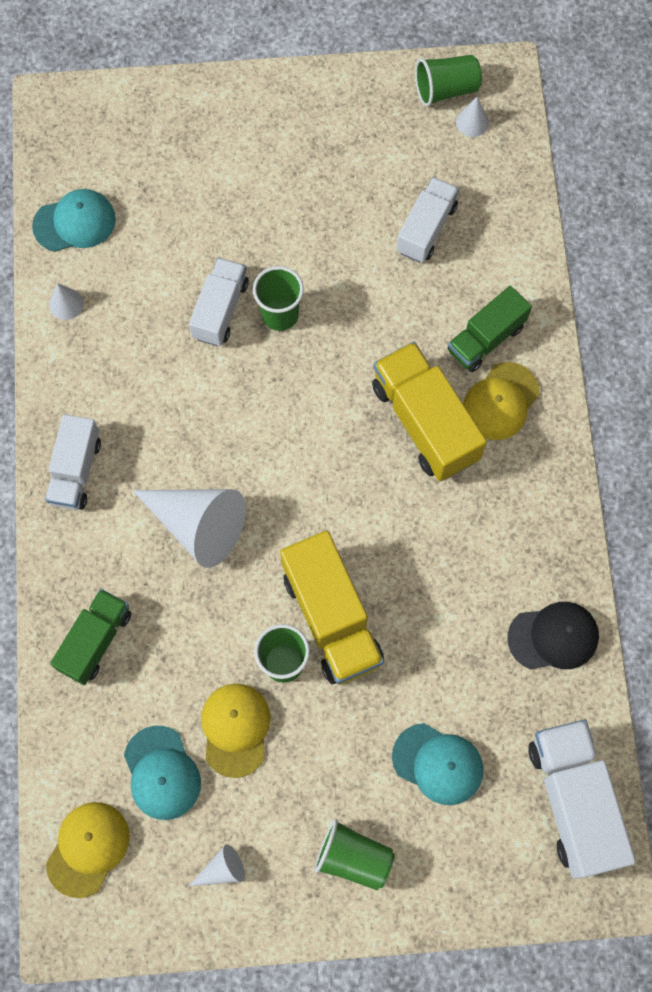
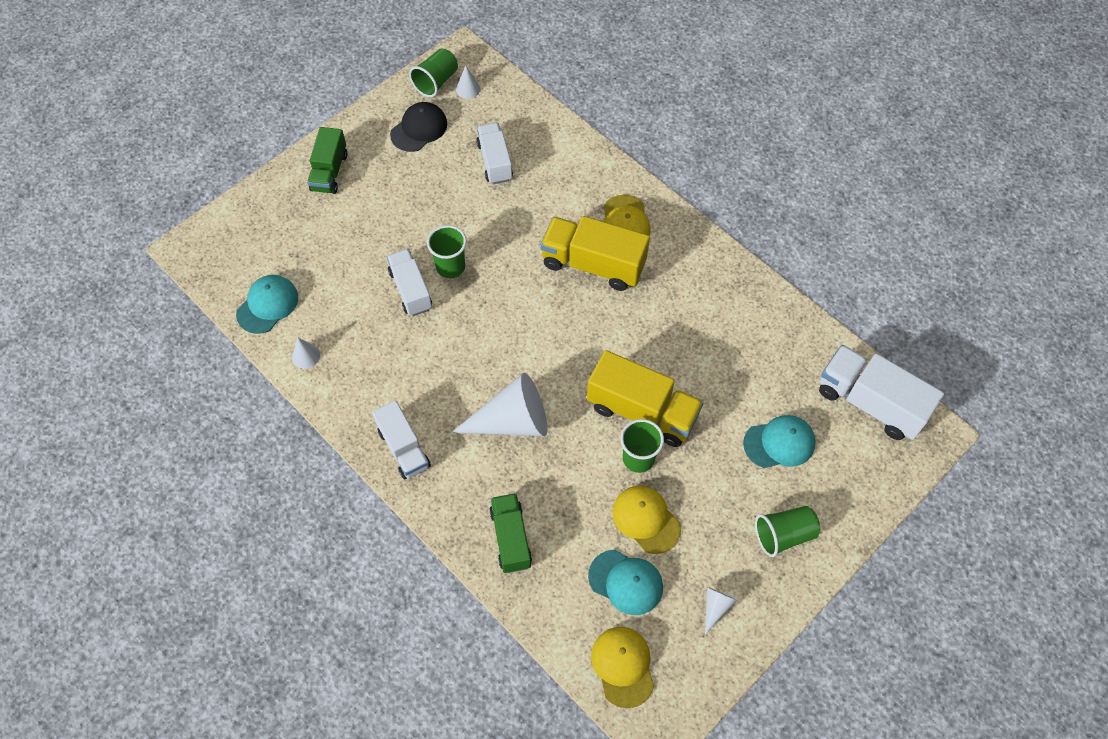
camera: 40 degrees left, 10 degrees down
green truck [448,286,532,372] -> green truck moved to [307,127,348,194]
black cap [507,602,599,669] -> black cap moved to [390,102,447,152]

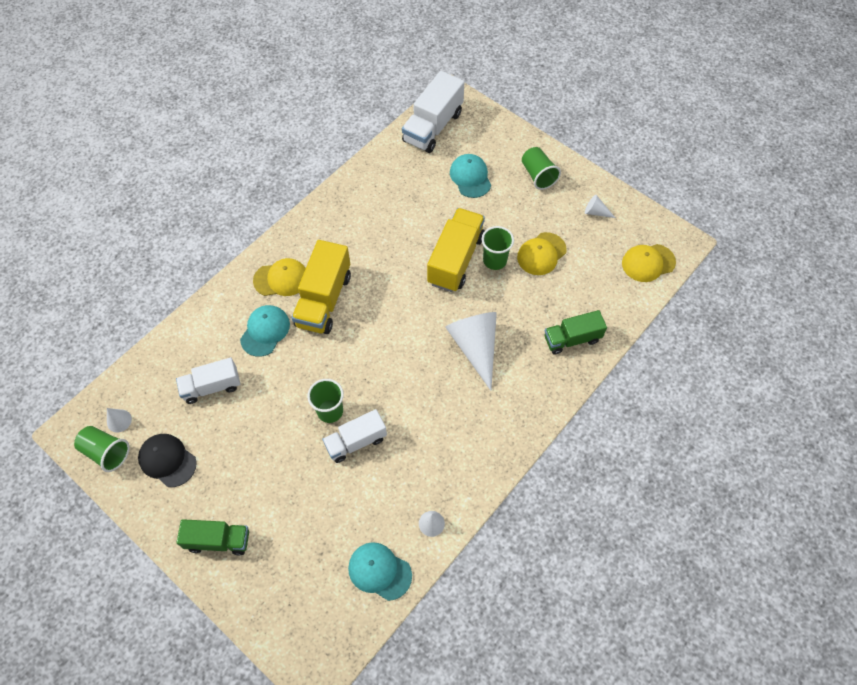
camera: 95 degrees left, 0 degrees up
white truck [372,400,431,479] -> none
turquoise cap [588,550,663,615] -> turquoise cap moved to [240,305,290,357]

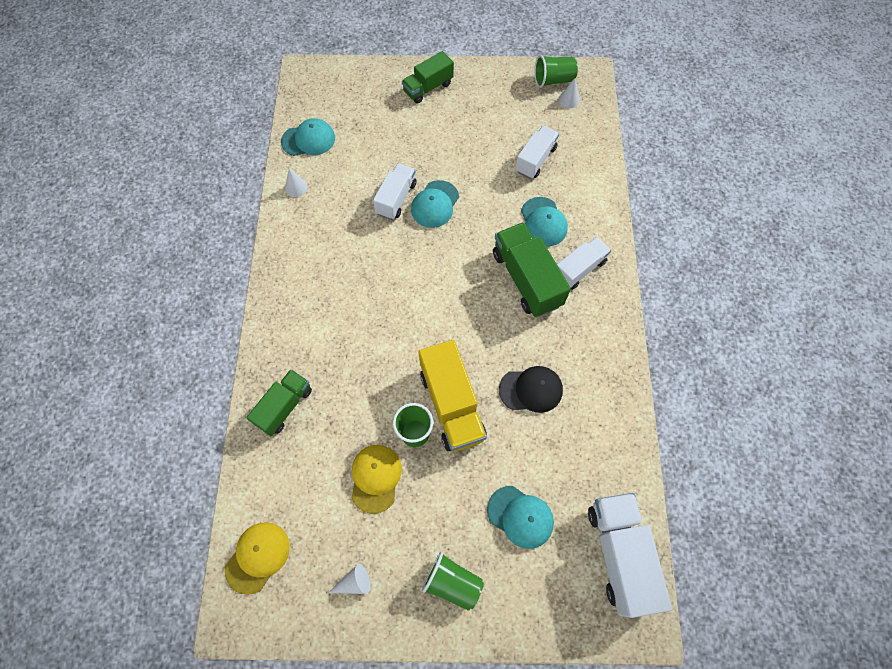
camera: 140 degrees right, 5 degrees up
black cap [138,434,197,487] -> black cap moved to [499,366,563,413]
yellow cap [253,258,306,296] -> white truck [557,237,611,290]
yellow truck [292,240,351,334] -> green truck [493,222,571,317]
green cup [307,379,344,423] -> turquoise cap [411,180,459,228]
white cone [445,312,497,391] -> none

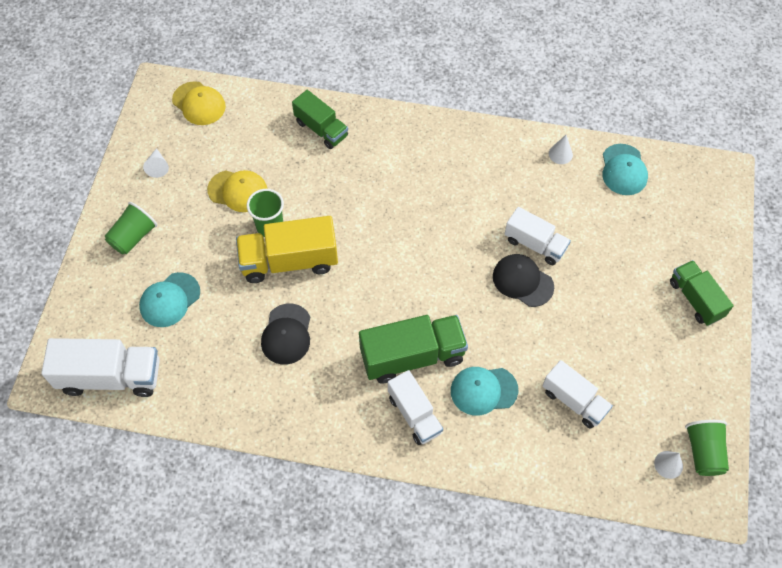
camera: 100 degrees right, 5 degrees down
turquoise cap [411,180,459,228] -> black cap [493,254,554,307]

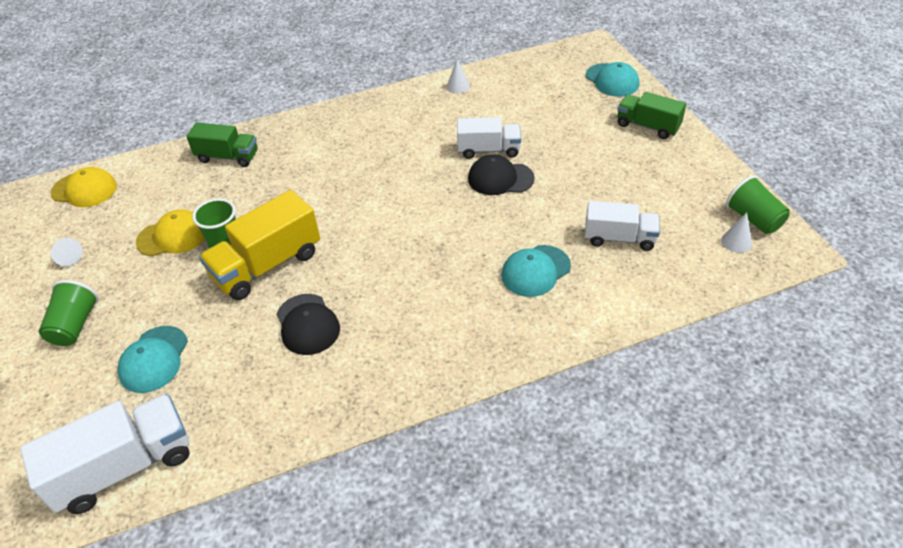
camera: 30 degrees left, 15 degrees down
green truck [359,315,468,383] -> none
white truck [388,370,443,445] -> none
turquoise cap [602,144,648,195] -> turquoise cap moved to [586,62,639,96]

